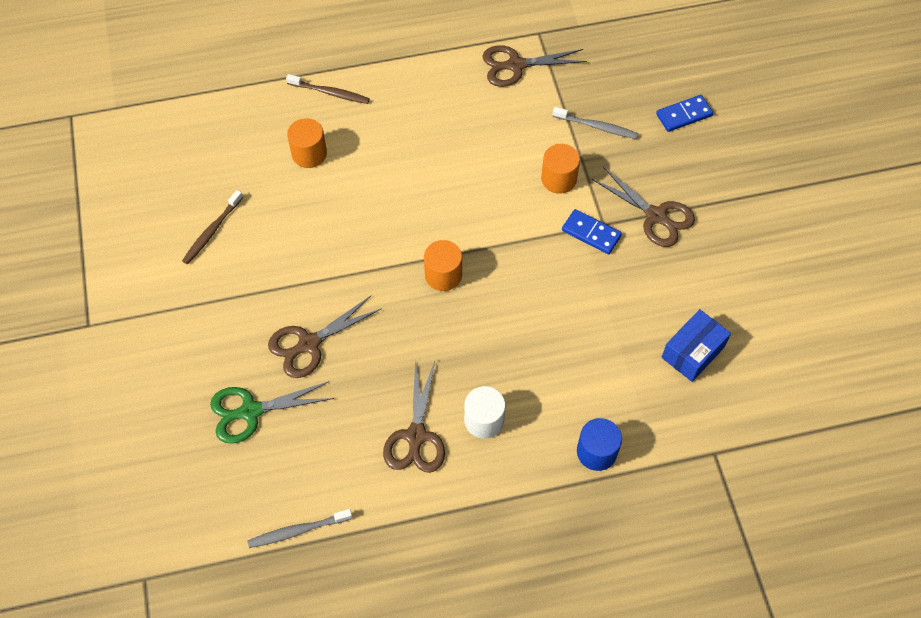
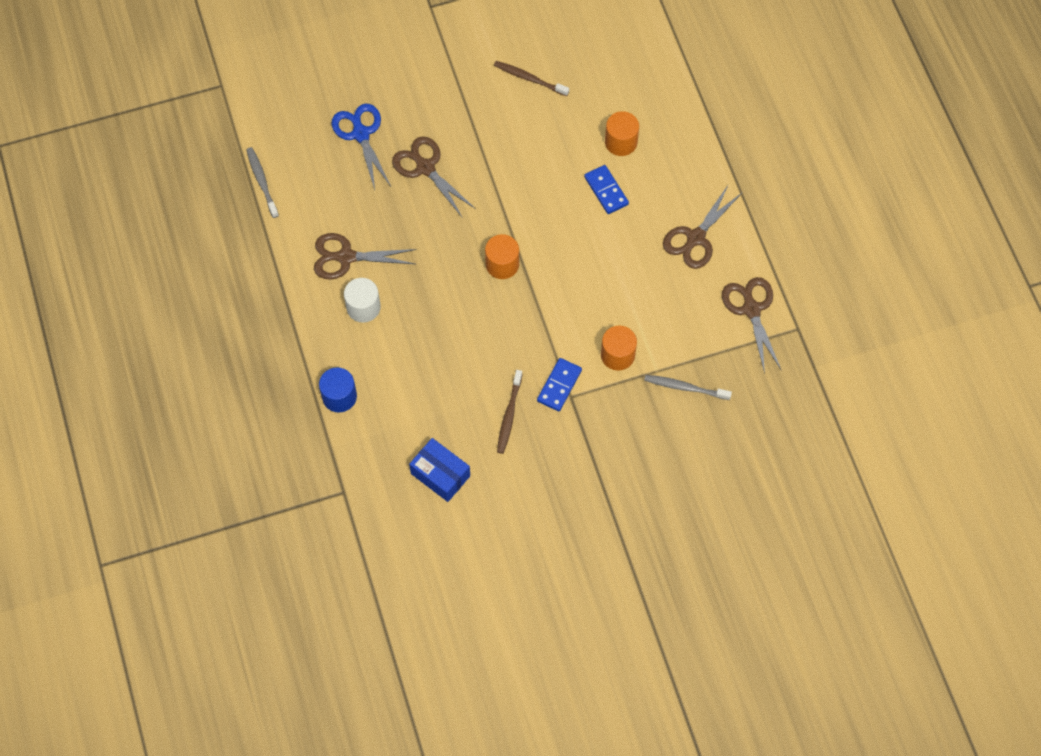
camera: 85 degrees right, 5 degrees up
green scissors [210,381,334,444] -> blue scissors [331,104,391,190]
brown toothbrush [286,74,370,104] -> brown toothbrush moved to [497,370,523,454]
grey toothbrush [553,107,639,139] -> grey toothbrush turned 90 degrees clockwise [644,375,732,400]
brown scissors [591,167,695,247] -> brown scissors moved to [663,184,743,269]
blue domino [656,95,713,132] -> blue domino moved to [584,165,629,214]

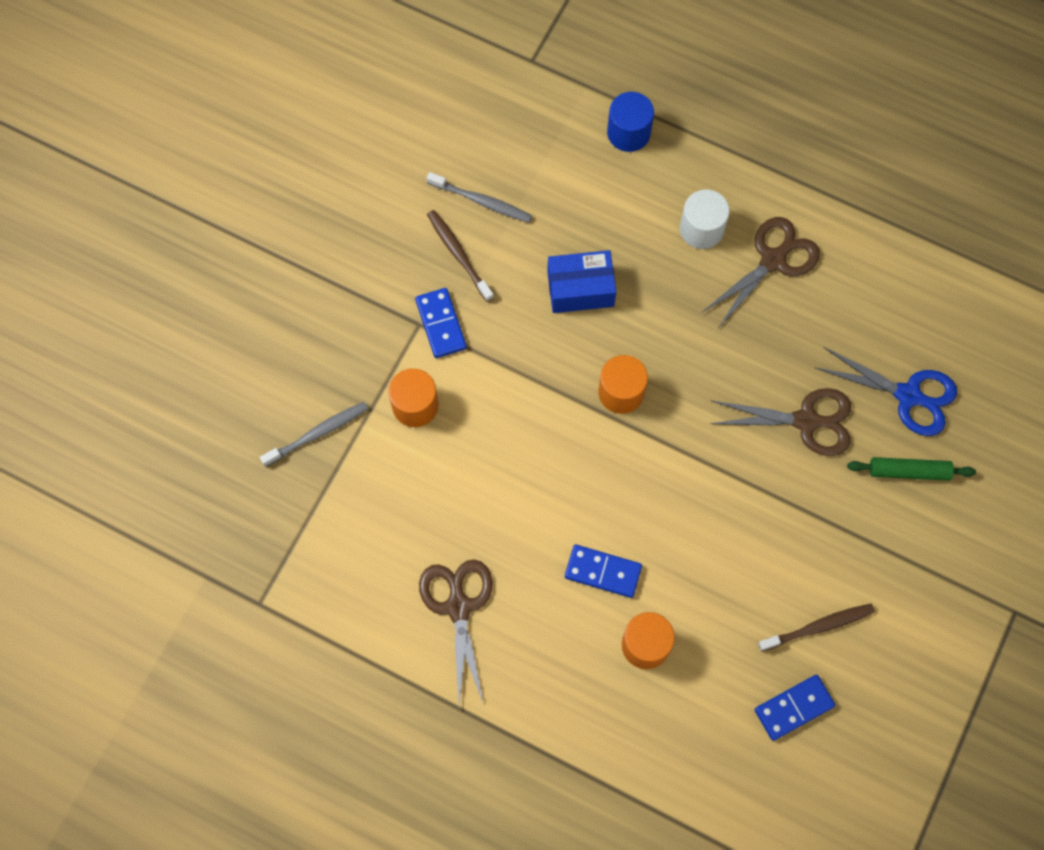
camera: 135 degrees right, 5 degrees up
grey toothbrush [246,147,279,218] -> grey toothbrush moved to [427,172,532,223]
blue box [409,438,470,502] -> blue box moved to [547,250,616,313]
brown scissors [722,277,781,374] -> none
none -> blue domino [755,675,835,741]
none -> green rolling pin [847,457,976,481]

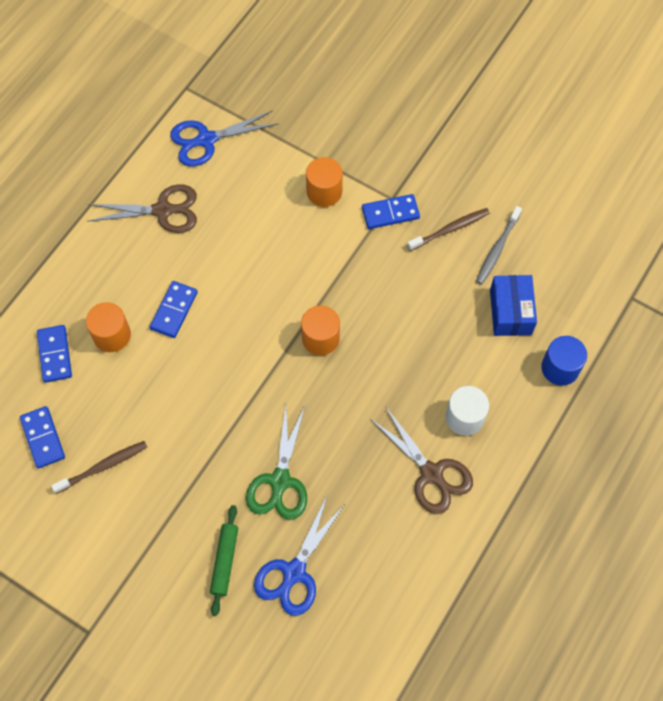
camera: 95 degrees right, 5 degrees down
grey toothbrush [260,402,368,467] -> none
blue box [547,250,616,313] -> blue box moved to [490,275,537,336]
brown scissors [709,388,851,456] -> green scissors [246,405,307,520]
brown toothbrush [758,603,875,652] -> brown toothbrush turned 105 degrees counterclockwise [51,441,147,494]
none -> blue domino [37,325,72,383]
none -> blue scissors [170,110,279,167]

